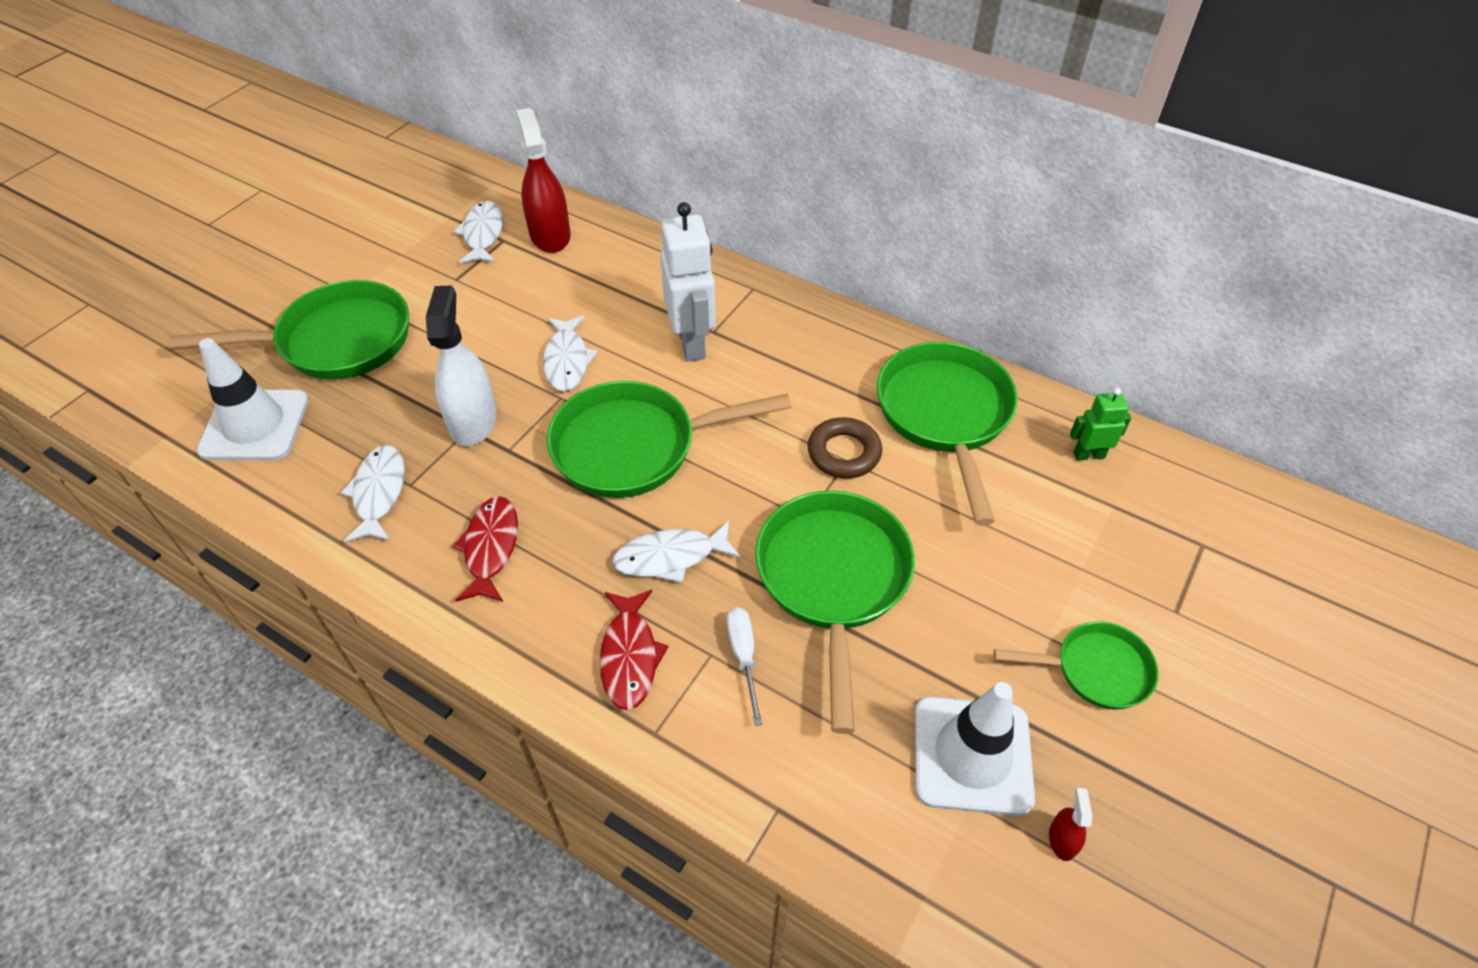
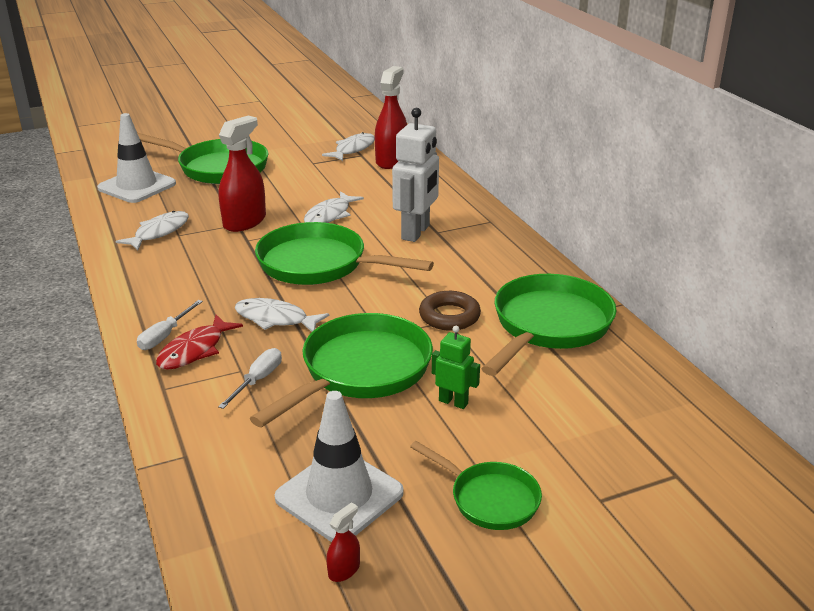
camera: 35 degrees right, 20 degrees down
white spray bottle [426,285,497,446] -> red spray bottle [219,116,266,232]
red fish [452,496,518,602] -> none
green robot [1070,388,1131,461] -> green robot moved to [432,326,480,409]
none -> white screwdriver [137,300,203,350]

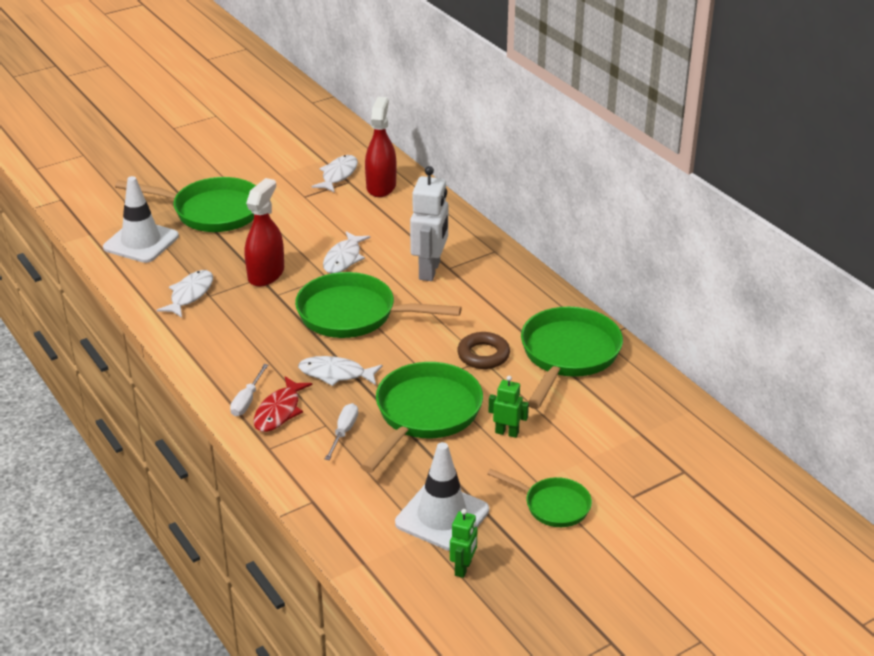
camera: 10 degrees left, 5 degrees up
red spray bottle [326,502,360,582] -> green robot [450,509,477,578]

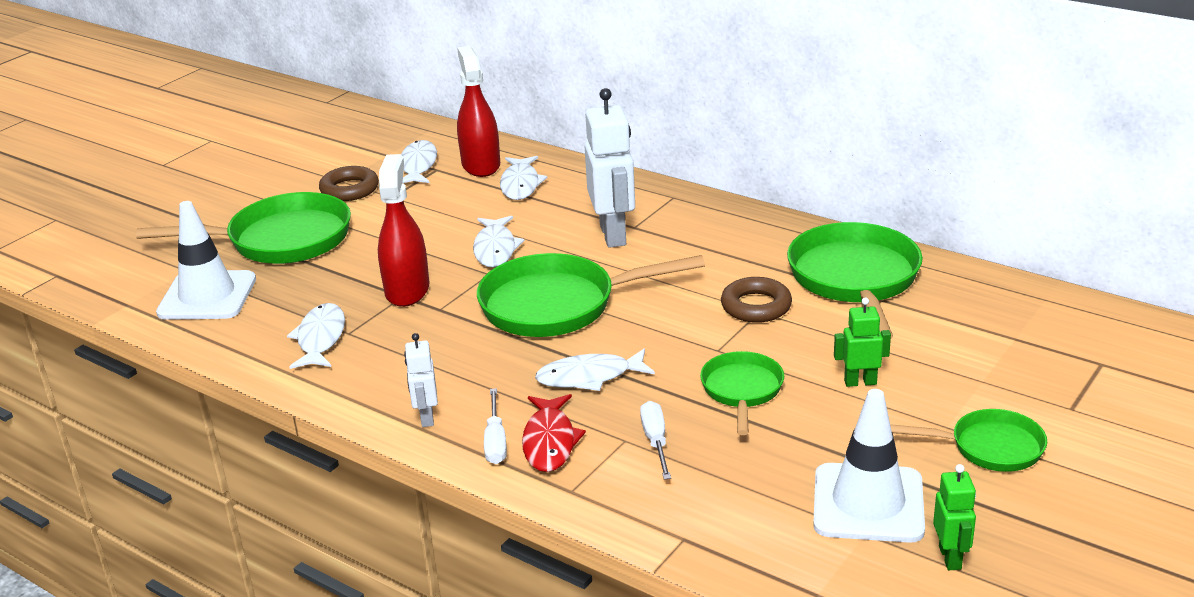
camera: 20 degrees left, 5 degrees down
green pan [361,362,483,473] -> green pan [700,351,784,435], size x0.56
none -> brown ring [319,166,379,201]
none -> white robot [404,333,438,427]
none -> white fish [500,156,547,200]

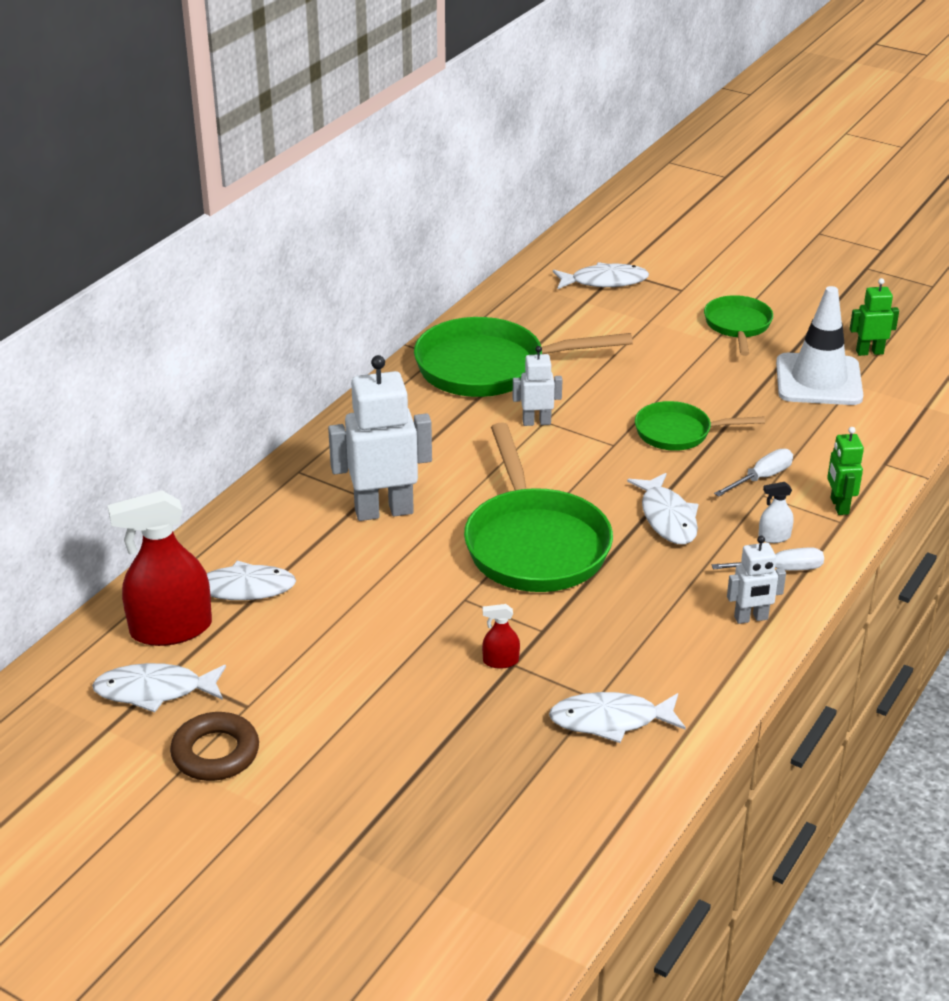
camera: 95 degrees left, 5 degrees up
green pan [136,192,351,264] -> none
white traffic cone [156,201,256,320] -> none
red spray bottle [378,154,429,307] -> red spray bottle [482,604,520,669], size x0.43
white fish [473,216,524,267] -> white fish moved to [553,262,649,289]
red fish [522,394,586,472] -> white spray bottle [758,482,794,543]
white screwdriver [640,401,671,480] -> white screwdriver turned 150 degrees clockwise [714,449,793,497]
brown ring [721,277,792,323] -> white robot [512,346,562,426]
green robot [834,297,891,387] -> green robot moved to [827,427,864,515]

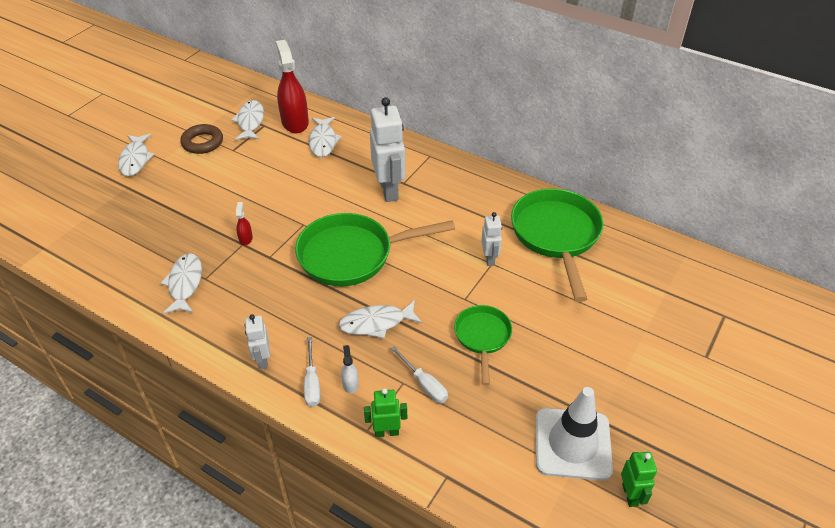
camera: 90 degrees right, 10 degrees up
white fish [553,262,649,289] -> white fish moved to [118,134,155,176]
green pan [704,295,773,356] -> none

